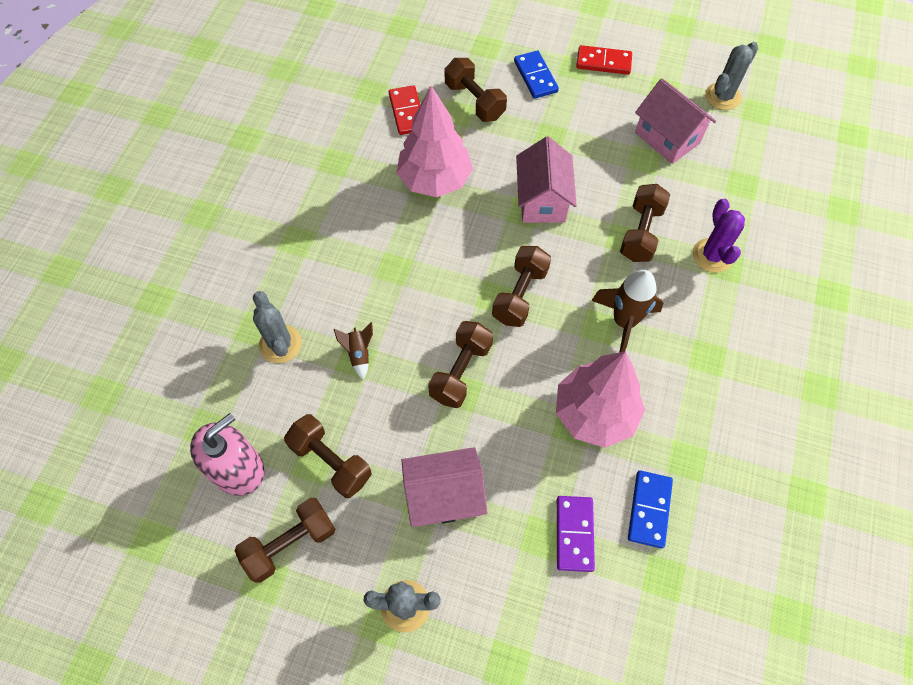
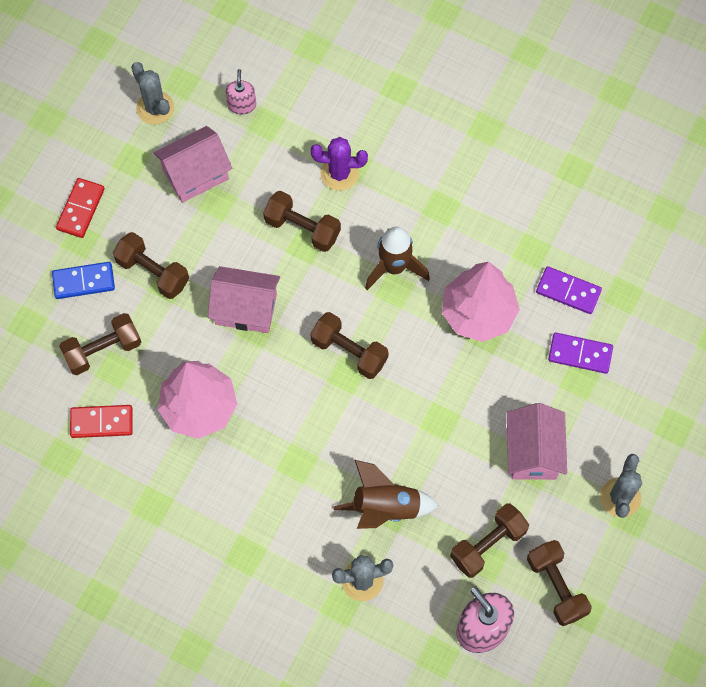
camera: 80 degrees left, 5 degrees up
brown rocket [334,322,373,380] -> brown rocket [334,460,439,529], size x1.89
brown dumbbell [428,321,493,408] -> brown dumbbell moved to [113,232,189,299]
blue domino [628,470,673,548] -> purple domino [536,266,602,314]
none -> pink soap dispenser [226,69,256,115]

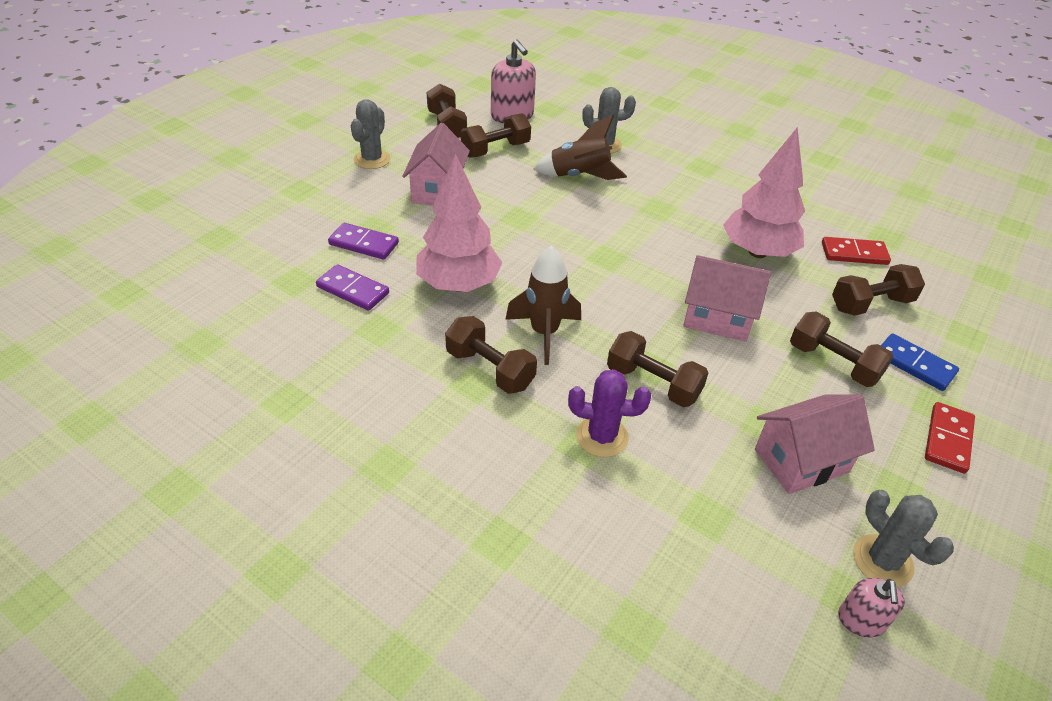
camera: 175 degrees left, 25 degrees down
blue domino [52,262,115,299] -> blue domino turned 45 degrees clockwise [881,333,959,391]
pink soap dispenser [226,69,256,115] -> pink soap dispenser moved to [838,578,905,637]
brown dumbbell [311,312,389,379] -> brown dumbbell moved to [445,316,537,394]

